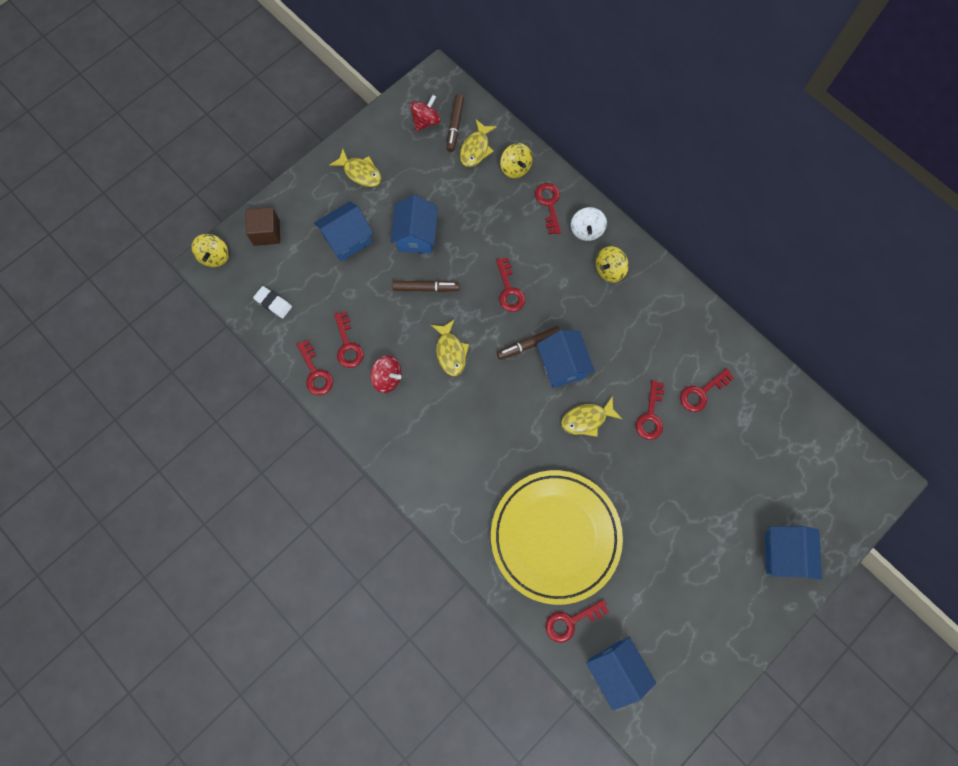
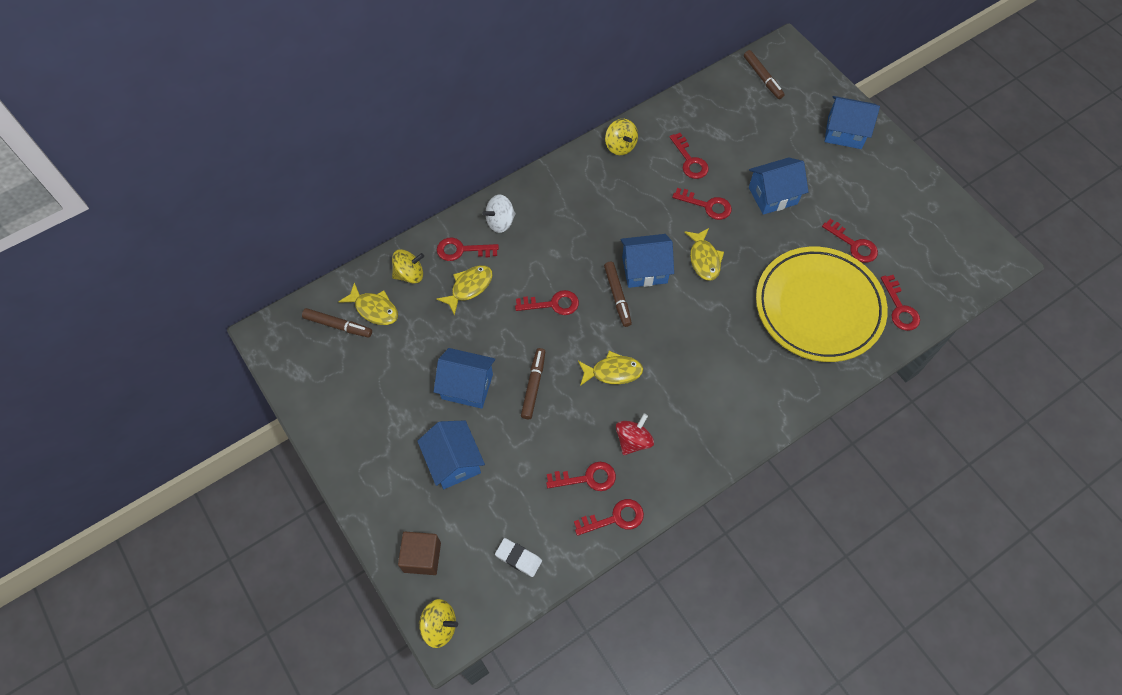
camera: 80 degrees left, 10 degrees down
white eraser [253,286,292,318] -> white eraser turned 75 degrees clockwise [495,538,542,577]
yellow fish [329,149,382,187] -> yellow fish moved to [436,265,493,316]
red spinning top [410,95,441,131] -> none
white spinning top [571,207,607,241] -> white spinning top turned 135 degrees clockwise [482,195,516,233]
blue house [586,637,656,710] -> blue house moved to [749,157,809,215]
yellow spinning top [596,246,629,283] -> yellow spinning top moved to [605,119,638,155]
none -> brown marker [744,50,784,99]
none -> red key [822,219,878,263]

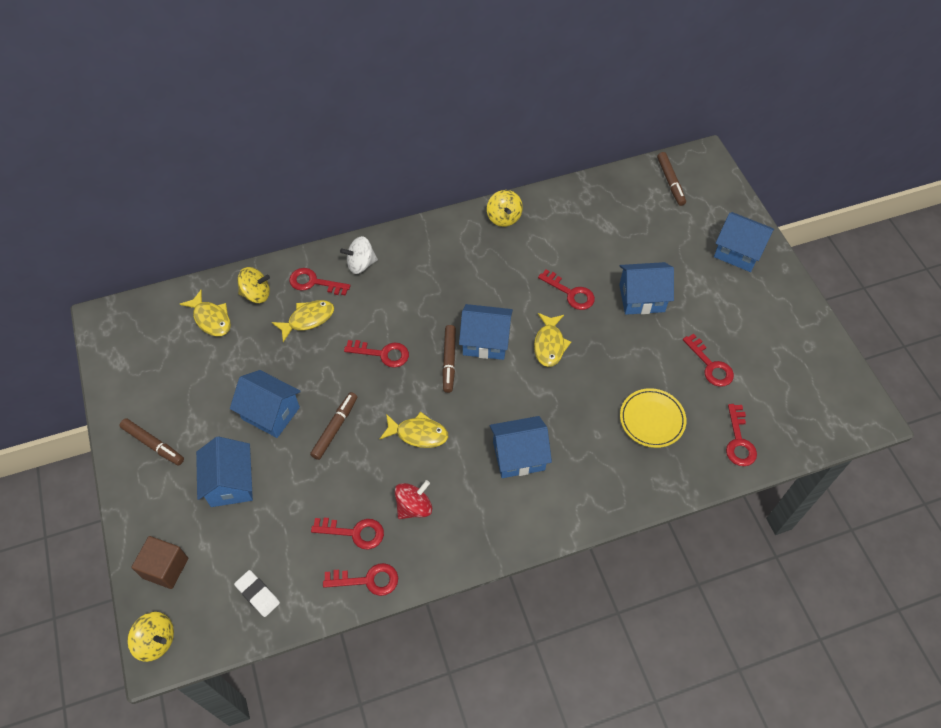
camera: 15 degrees right, 5 degrees down
brown marker [302,308,372,337] -> brown marker moved to [119,418,184,465]
red key [669,133,709,179] -> none
yellow plate [756,247,888,362] -> yellow plate [620,388,686,448], size x0.48
none -> blue house [490,416,552,478]

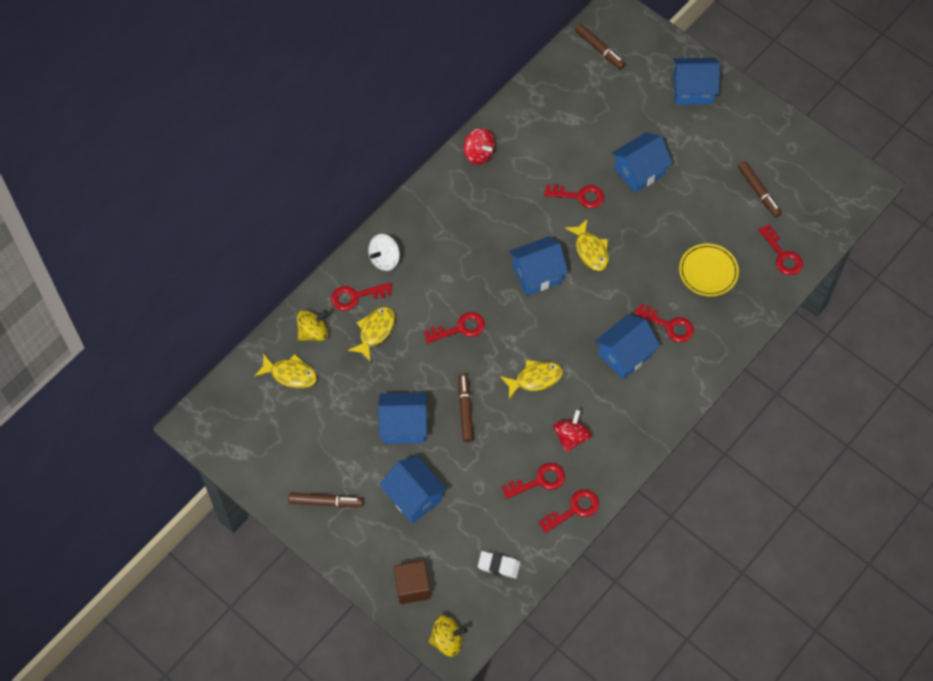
camera: 30 degrees left, 5 degrees up
brown marker [442,325,456,393] -> brown marker moved to [738,161,782,217]
yellow spinning top [487,190,523,227] -> red spinning top [464,128,495,165]
red key [683,333,734,387] -> red key moved to [634,303,694,342]

